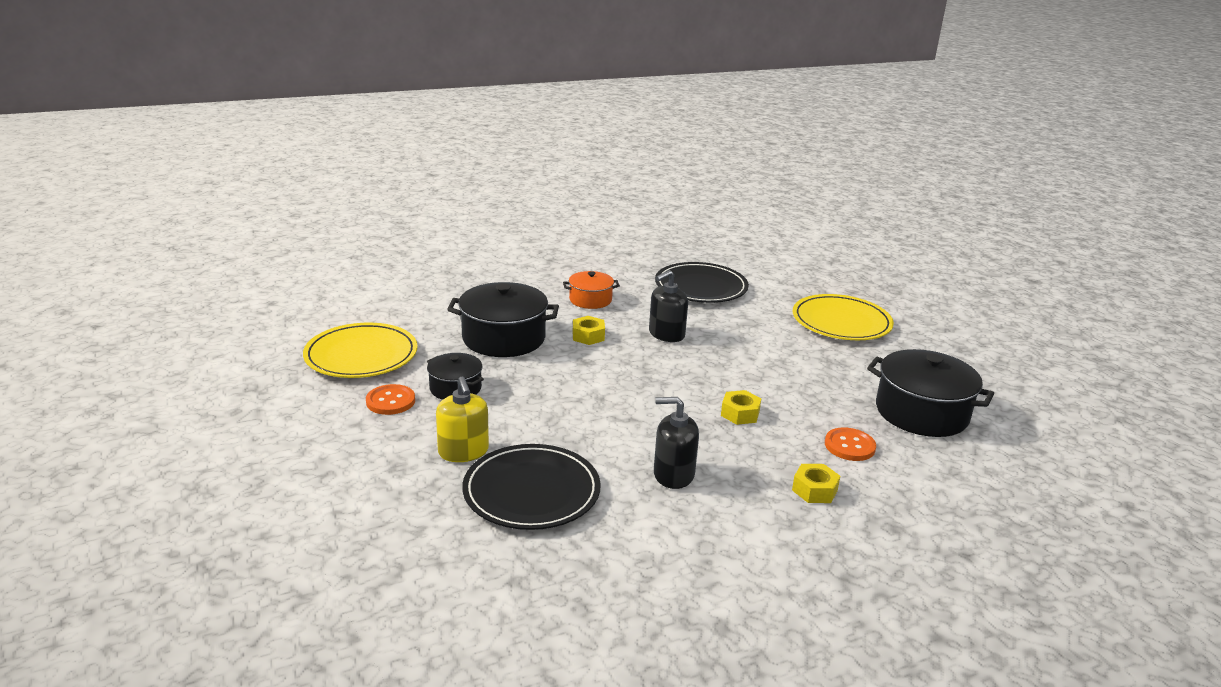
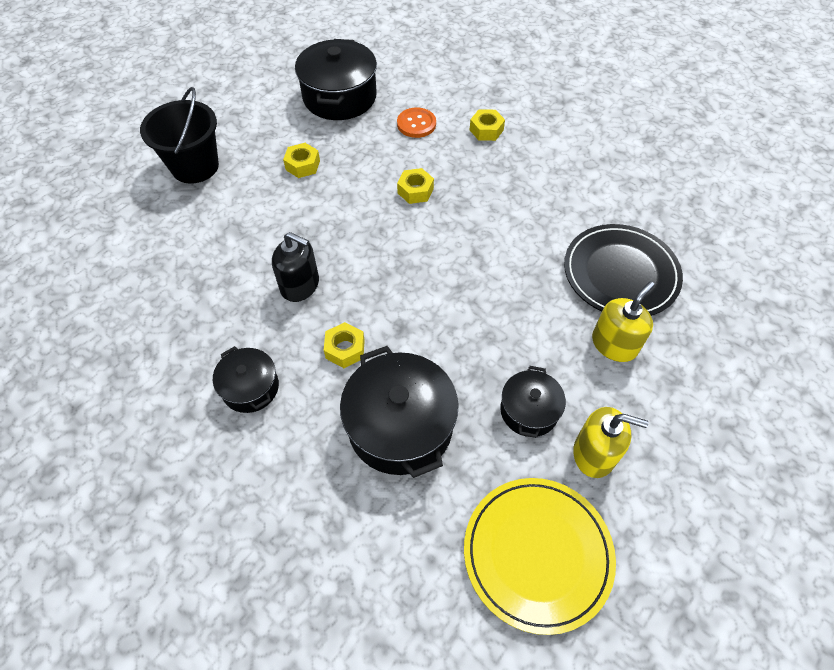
camera: 115 degrees left, 30 degrees up
orange button [366,384,415,415] -> yellow soap dispenser [573,407,648,478]
orange pot [563,271,620,309] -> black pot [213,346,279,413]
black soap dispenser [654,397,699,489] -> none
black plate [655,262,749,303] -> none
yellow plate [793,294,894,340] -> black bucket [140,87,219,184]
none -> yellow nut [283,143,320,178]

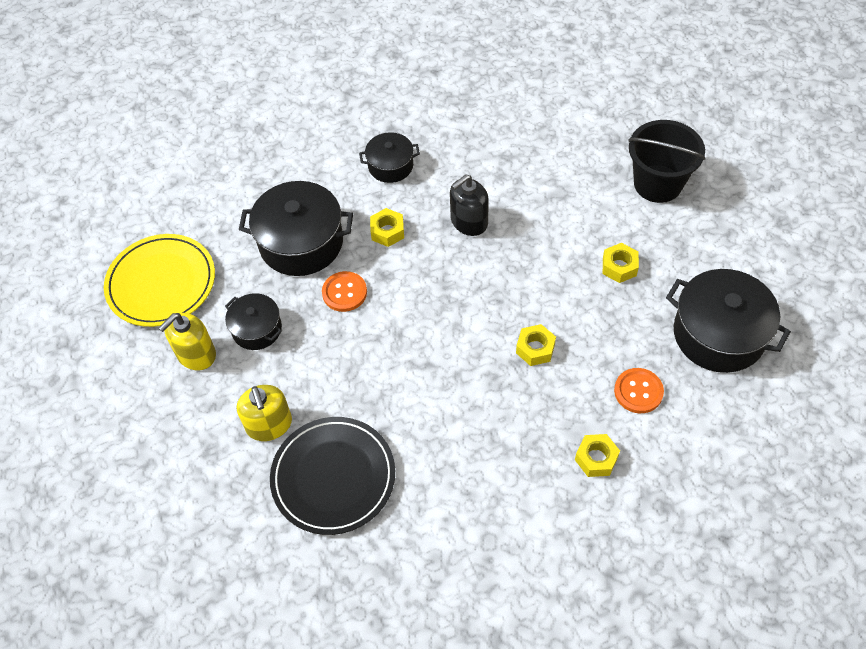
camera: 120 degrees right, 0 degrees up
none -> orange button [322,271,367,312]

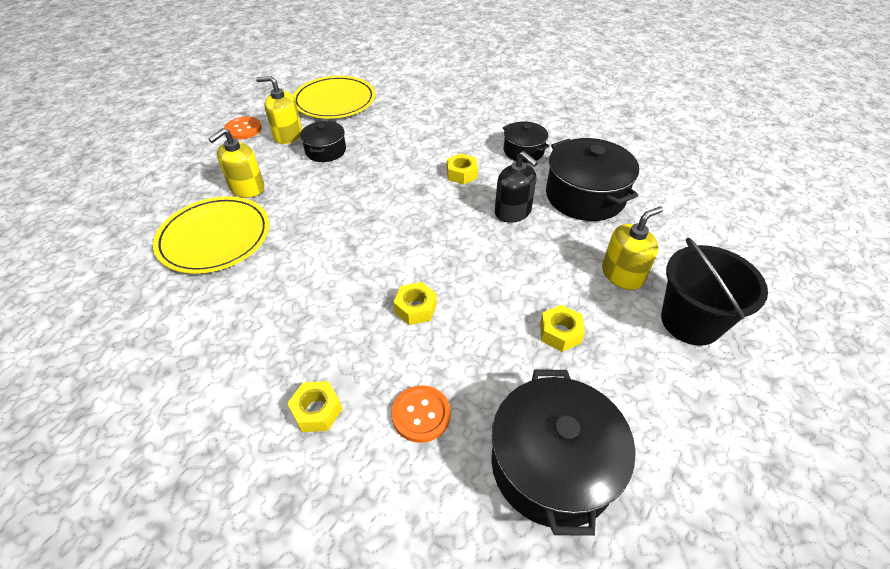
camera: 55 degrees right, 10 degrees down
black pot [239,181,353,276] -> black pot moved to [546,138,639,221]
black plate [270,417,395,535] -> yellow plate [153,196,269,274]
orange button [322,271,367,312] -> orange button moved to [224,117,262,140]
black soap dispenser [450,174,489,236] -> black soap dispenser turned 150 degrees counterclockwise [495,151,538,223]
none -> yellow soap dispenser [602,206,663,290]

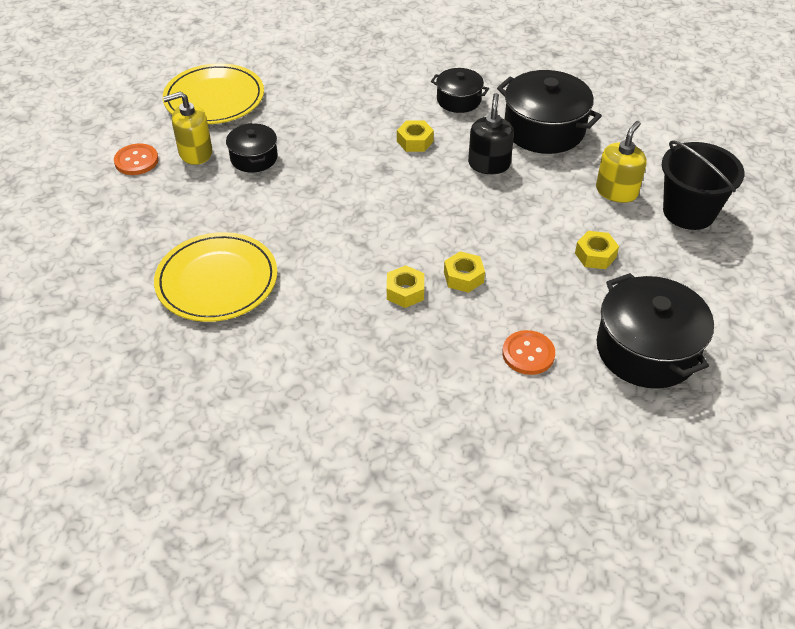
camera: 25 degrees left, 0 degrees up
yellow soap dispenser [208,128,264,198] -> none
yellow nut [287,381,342,432] -> yellow nut moved to [387,265,424,308]
black soap dispenser [495,151,538,223] -> black soap dispenser turned 105 degrees counterclockwise [468,93,514,174]

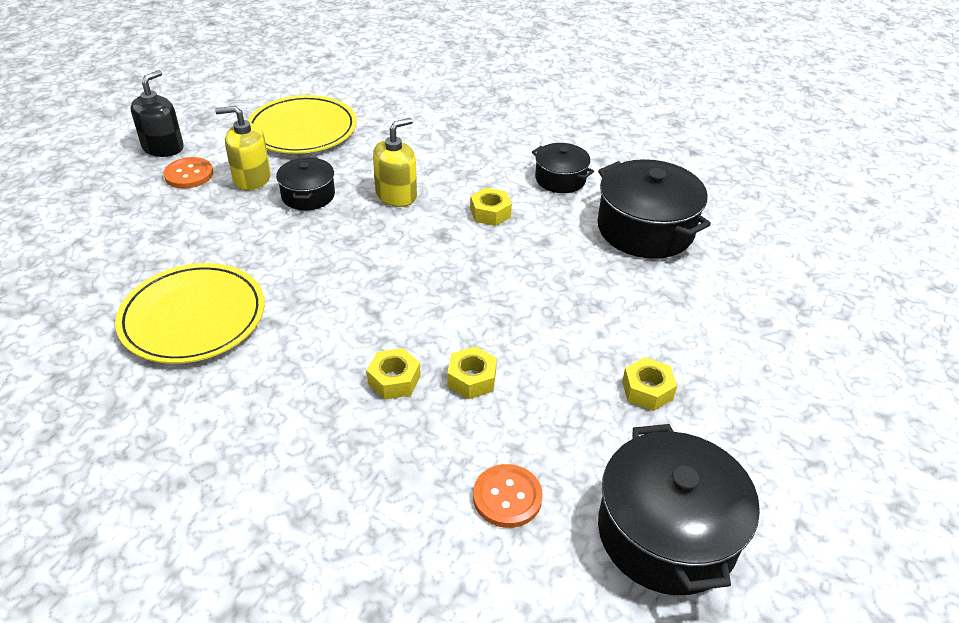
camera: 15 degrees right, 5 degrees down
black soap dispenser [468,93,514,174] -> black soap dispenser moved to [131,70,184,157]
yellow soap dispenser [596,121,647,203] -> yellow soap dispenser moved to [373,118,417,207]
black bucket [662,140,745,230] -> none

